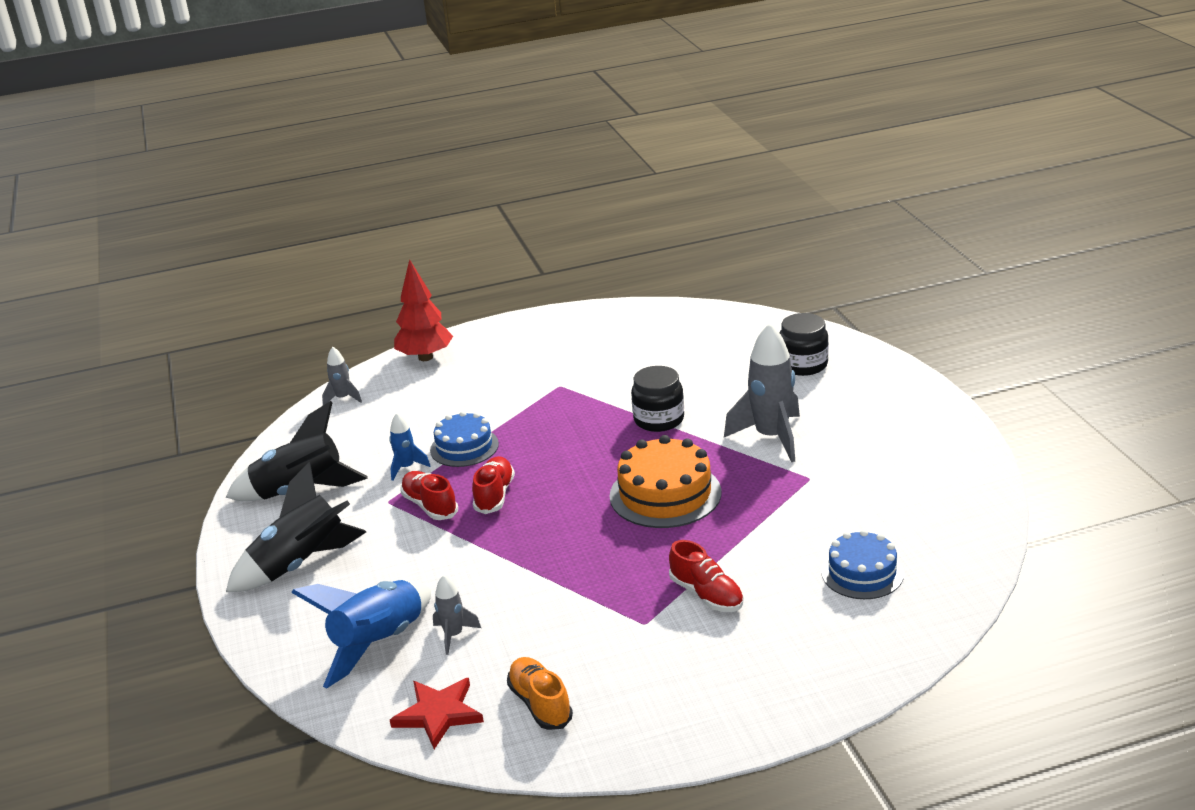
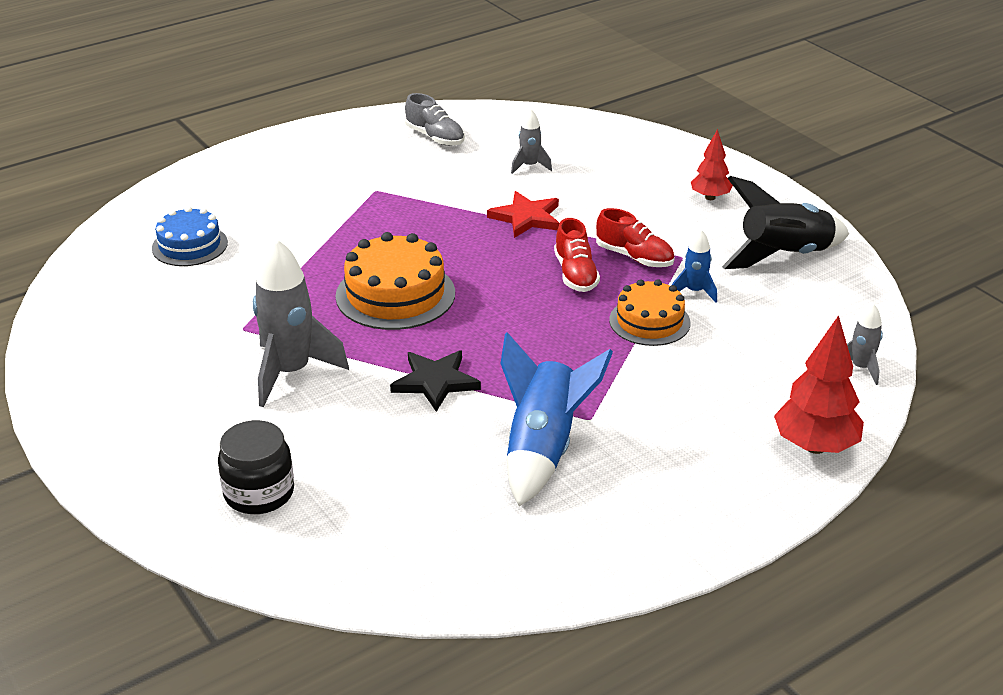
camera: 160 degrees right, 5 degrees up
black rocket [226,462,366,592] -> red tree [691,129,733,200]
blue rocket [291,580,431,688] -> blue rocket moved to [500,332,613,506]
red star [390,678,484,749] -> red star moved to [487,191,559,238]
blue cake [430,411,499,467] -> orange cake [609,279,690,346]
orange shoe [507,657,573,730] -> grey shoe [405,93,465,146]
black jar [631,366,684,432] -> black star [390,350,481,412]
red shoe [669,540,744,612] -> none

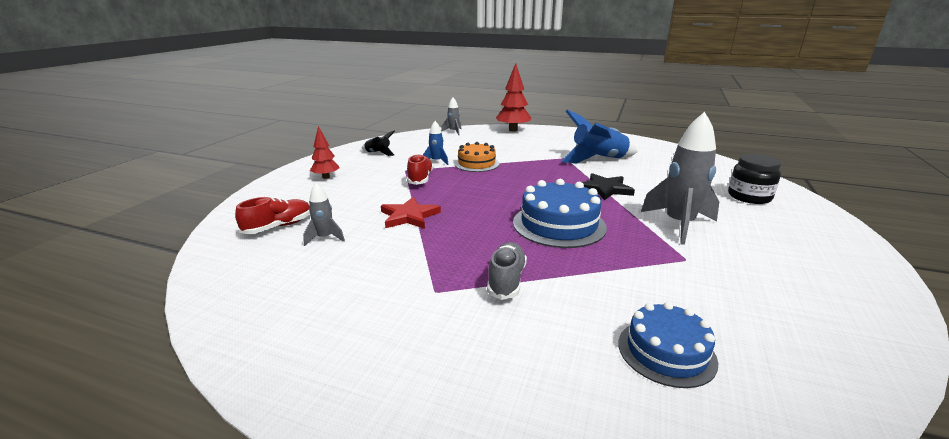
camera: 125 degrees left, 10 degrees down
orange cake [335,232,455,330] -> blue cake [513,179,607,248]
grey shoe [405,93,465,146] -> grey shoe moved to [487,242,527,300]
red shoe [554,218,600,292] -> red shoe moved to [235,197,310,234]
black rocket [722,176,849,269] -> black rocket [362,130,395,156], size x0.50

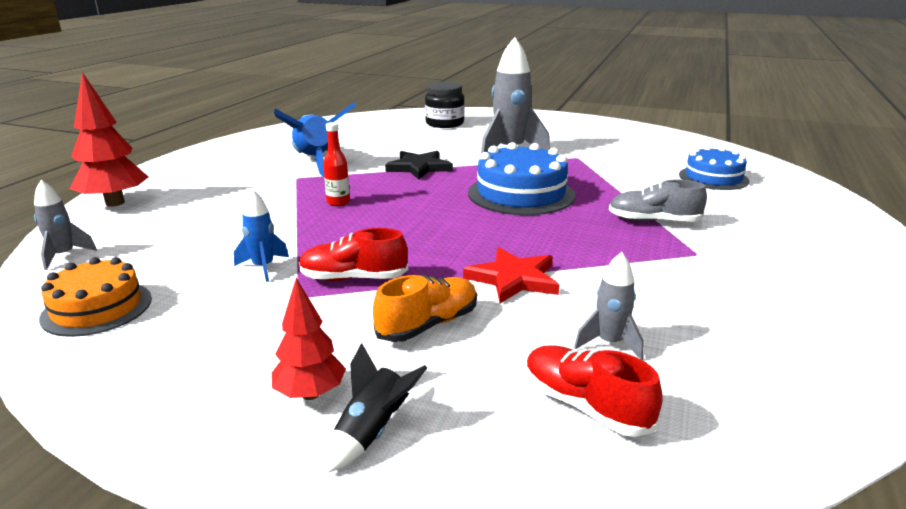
camera: 90 degrees left, 0 degrees up
black rocket [362,130,395,156] -> black rocket moved to [327,343,427,473]
orange cake [454,142,499,172] -> orange cake moved to [39,257,152,337]
none -> red bottle [323,122,350,206]
none -> orange shoe [373,275,477,342]

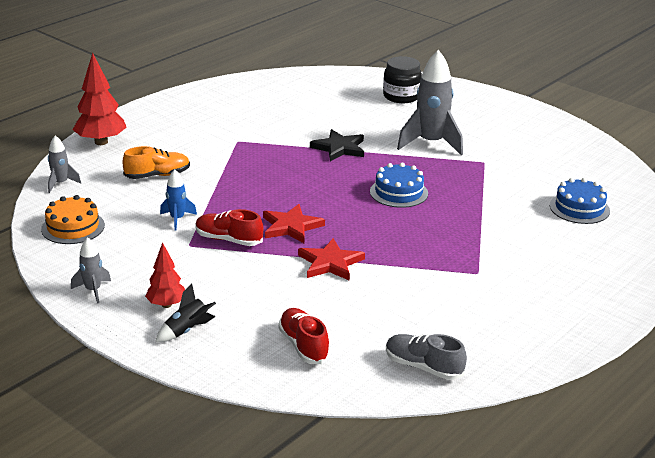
camera: 20 degrees right, 5 degrees up
blue rocket [274,102,356,177] -> none
red bottle [323,122,350,206] -> none
orange shoe [373,275,477,342] -> orange shoe moved to [123,146,190,179]
blue cake [468,142,575,215] -> blue cake [370,163,428,208], size x0.66
grey rocket [574,252,644,360] -> grey rocket moved to [71,237,111,304]
grey shoe [609,180,707,222] -> grey shoe moved to [386,334,467,380]
none -> red star [263,204,325,243]

